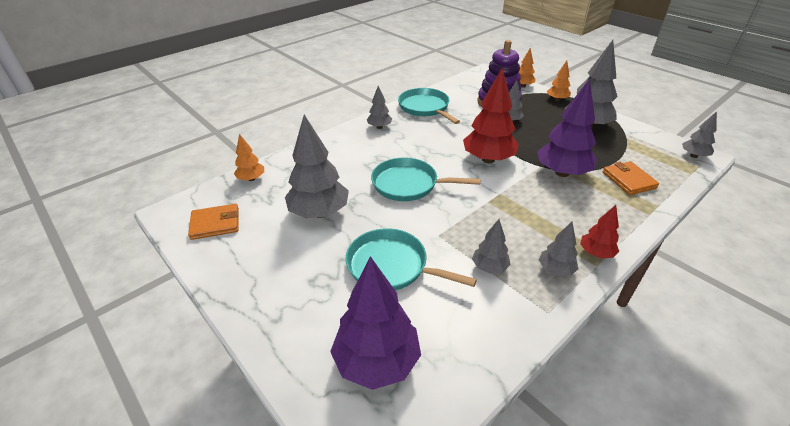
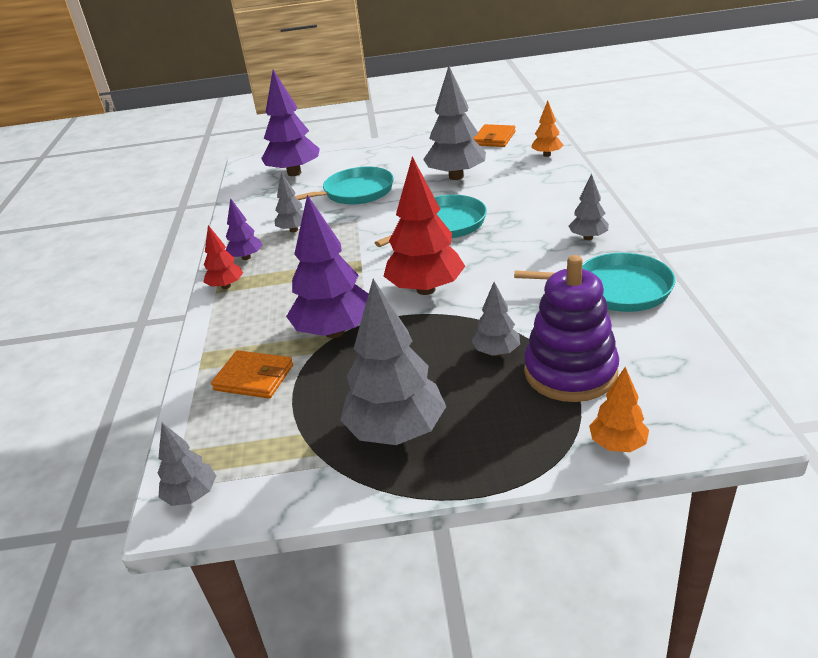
camera: 130 degrees right, 5 degrees down
grey tree [539,222,578,276] -> purple tree [226,198,262,260]
orange tree [547,61,571,101] -> none

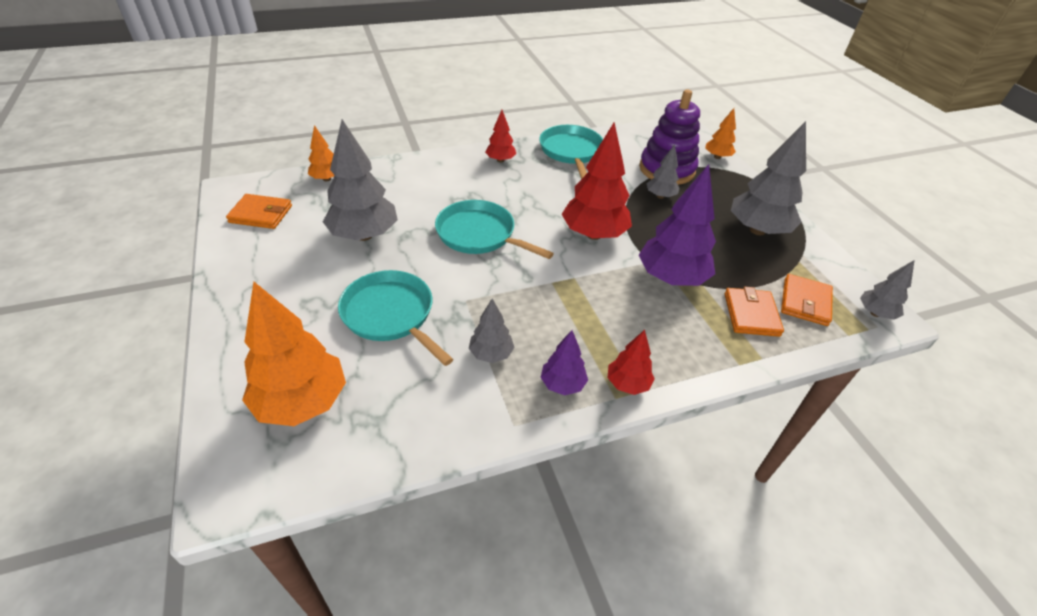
camera: 110 degrees left, 10 degrees up
purple tree [261,70,320,176] -> orange tree [242,282,346,426]
grey tree [569,174,609,240] -> red tree [485,110,516,163]
none -> orange wallet [781,274,833,326]

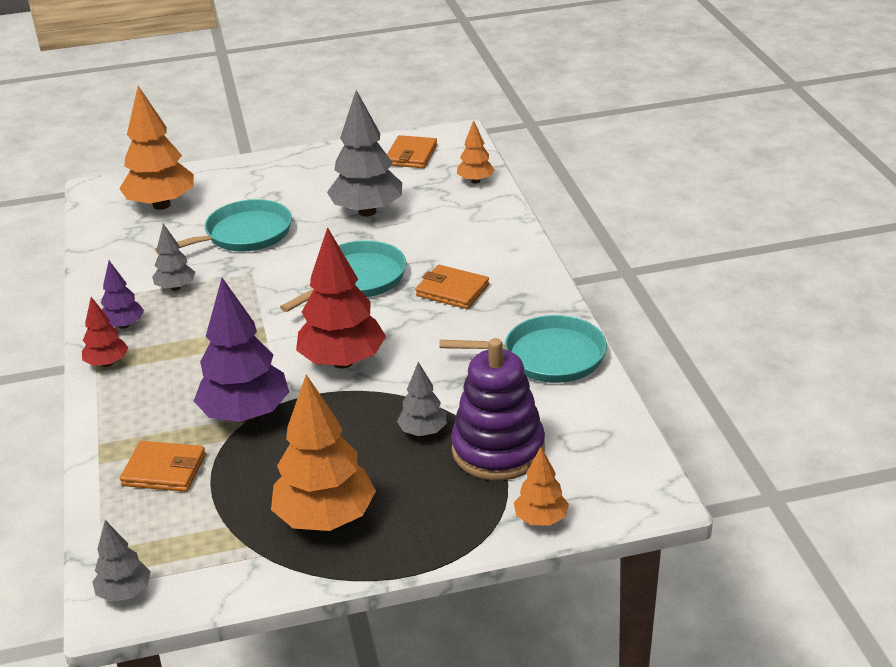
camera: 100 degrees right, 10 degrees down
red tree [485,110,516,163] -> none
grey tree [731,121,806,235] -> orange tree [271,375,376,531]
orange wallet [781,274,833,326] -> orange wallet moved to [415,265,489,309]

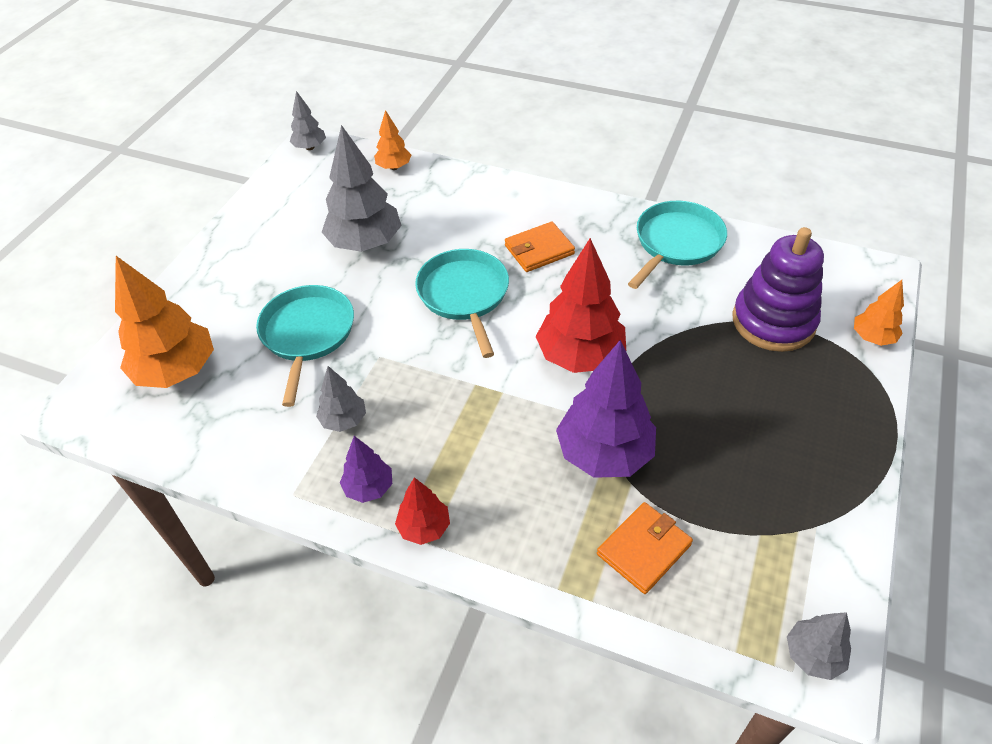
camera: 55 degrees left, 15 degrees up
orange tree [271,375,376,531] -> none
orange wallet [387,135,437,168] -> none
grey tree [397,362,447,436] -> grey tree moved to [290,91,326,150]

